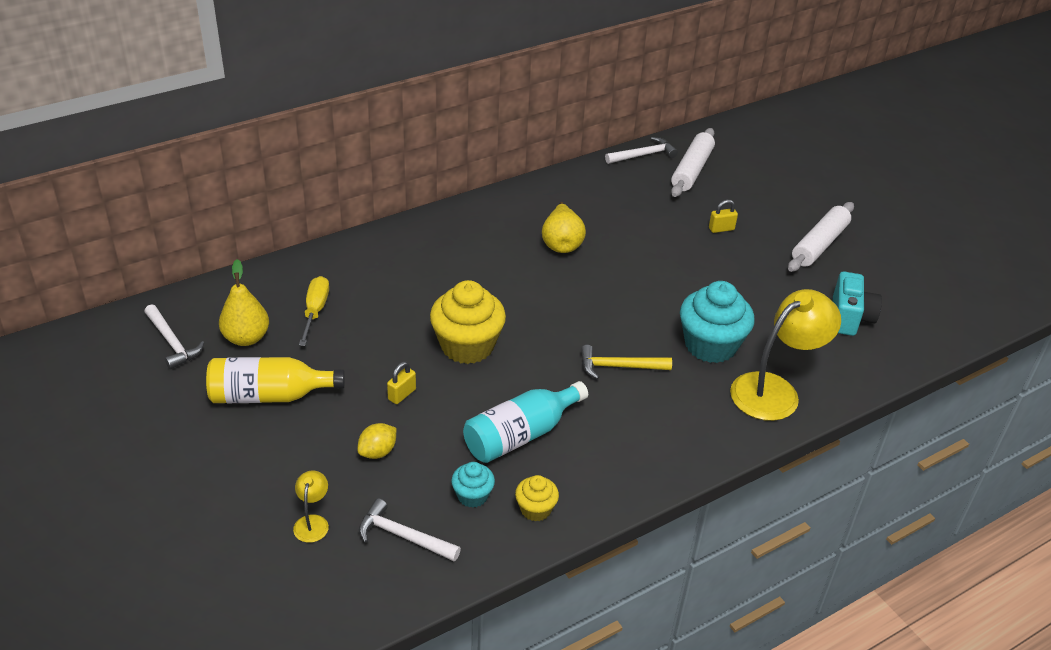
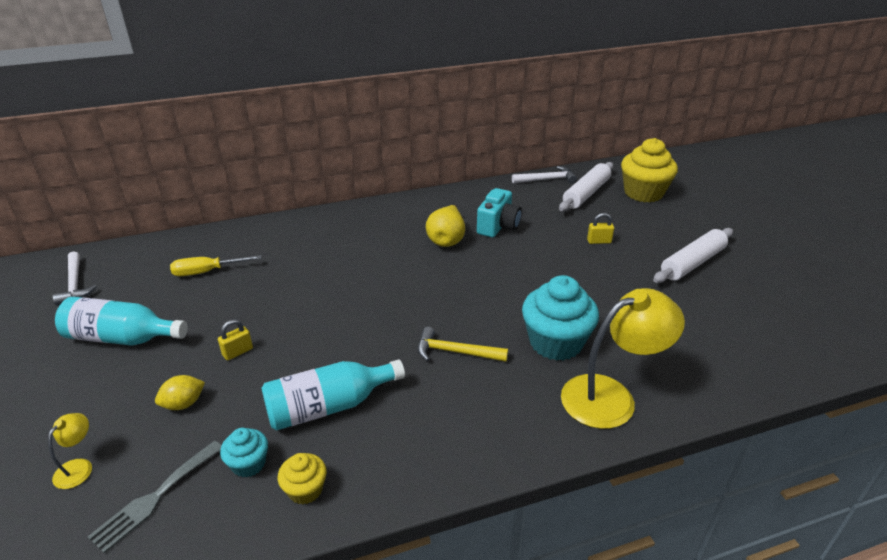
camera: 15 degrees right, 5 degrees down
yellow bottle [206,357,345,403] -> turquoise bottle [55,297,188,346]
yellow pear [219,259,269,346] -> none
yellow screwdriver [299,276,329,346] -> yellow screwdriver turned 120 degrees counterclockwise [170,255,262,276]
white hammer [359,498,461,561] -> grey fork [88,441,222,554]
yellow cupcake [430,280,506,364] -> yellow cupcake moved to [621,138,678,202]
turquoise camera [833,271,882,336] -> turquoise camera moved to [477,188,522,237]

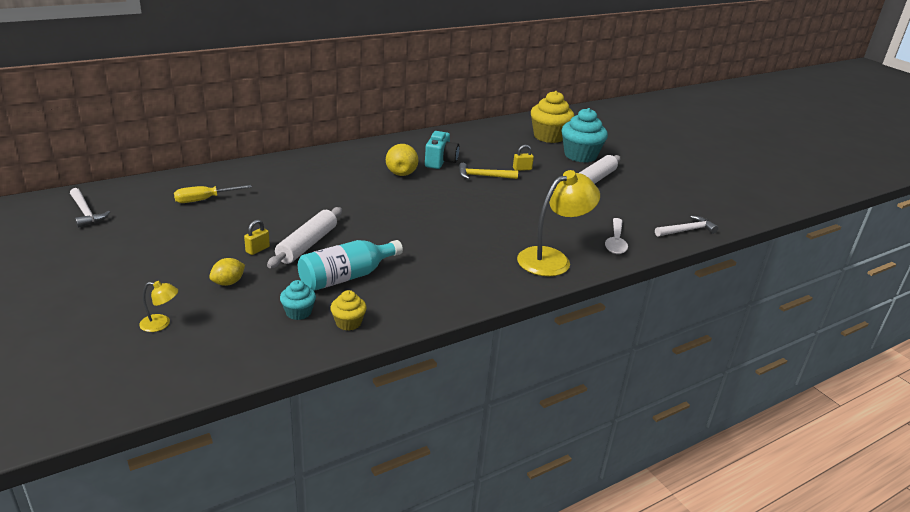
camera: 15 degrees left, 5 degrees down
yellow lamp [48,413,92,489] -> yellow lamp turned 90 degrees clockwise [139,281,178,332]
turquoise bottle [55,297,188,346] -> none
grey fork [88,441,222,554] -> none
yellow hammer [418,327,508,362] -> yellow hammer moved to [459,163,518,179]
white hammer [512,166,577,184] -> white hammer moved to [655,216,718,237]
turquoise cupcake [522,275,599,361] -> turquoise cupcake moved to [561,108,608,163]
white rolling pin [559,162,613,211] -> white rolling pin moved to [267,207,342,268]
none -> white spoon [605,218,628,254]

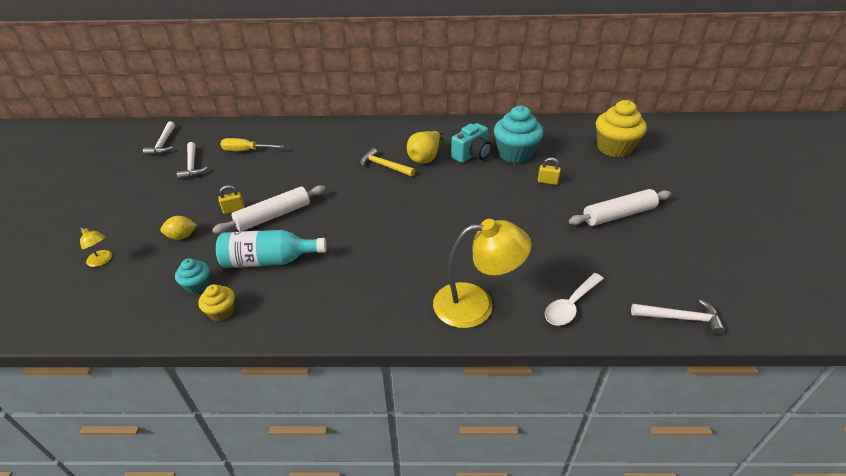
camera: 35 degrees right, 10 degrees up
yellow hammer [459,163,518,179] -> yellow hammer moved to [360,148,415,177]
turquoise cupcake [561,108,608,163] -> turquoise cupcake moved to [494,105,544,163]
none -> white hammer [177,142,207,180]

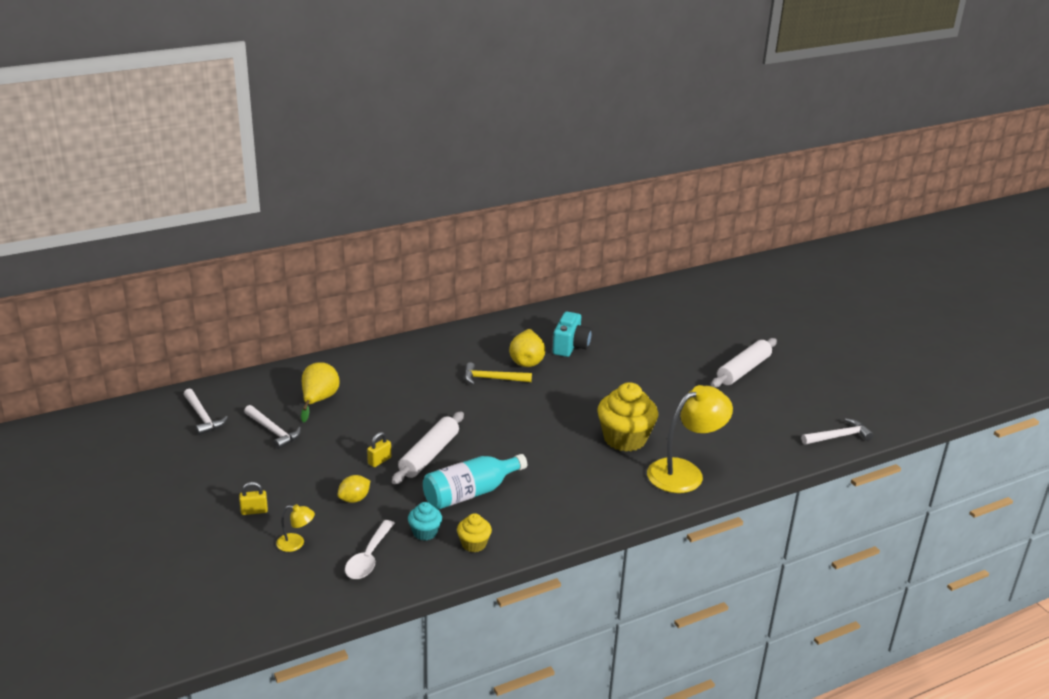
camera: 30 degrees left, 10 degrees down
yellow screwdriver [220,138,284,151] -> yellow pear [301,362,339,423]
turquoise cupcake [494,105,544,163] -> none
yellow padlock [538,157,561,185] -> yellow padlock moved to [239,482,268,515]
white spoon [545,273,604,326] -> white spoon moved to [345,520,395,579]
yellow cupcake [596,100,647,158] -> yellow cupcake moved to [597,382,658,451]

